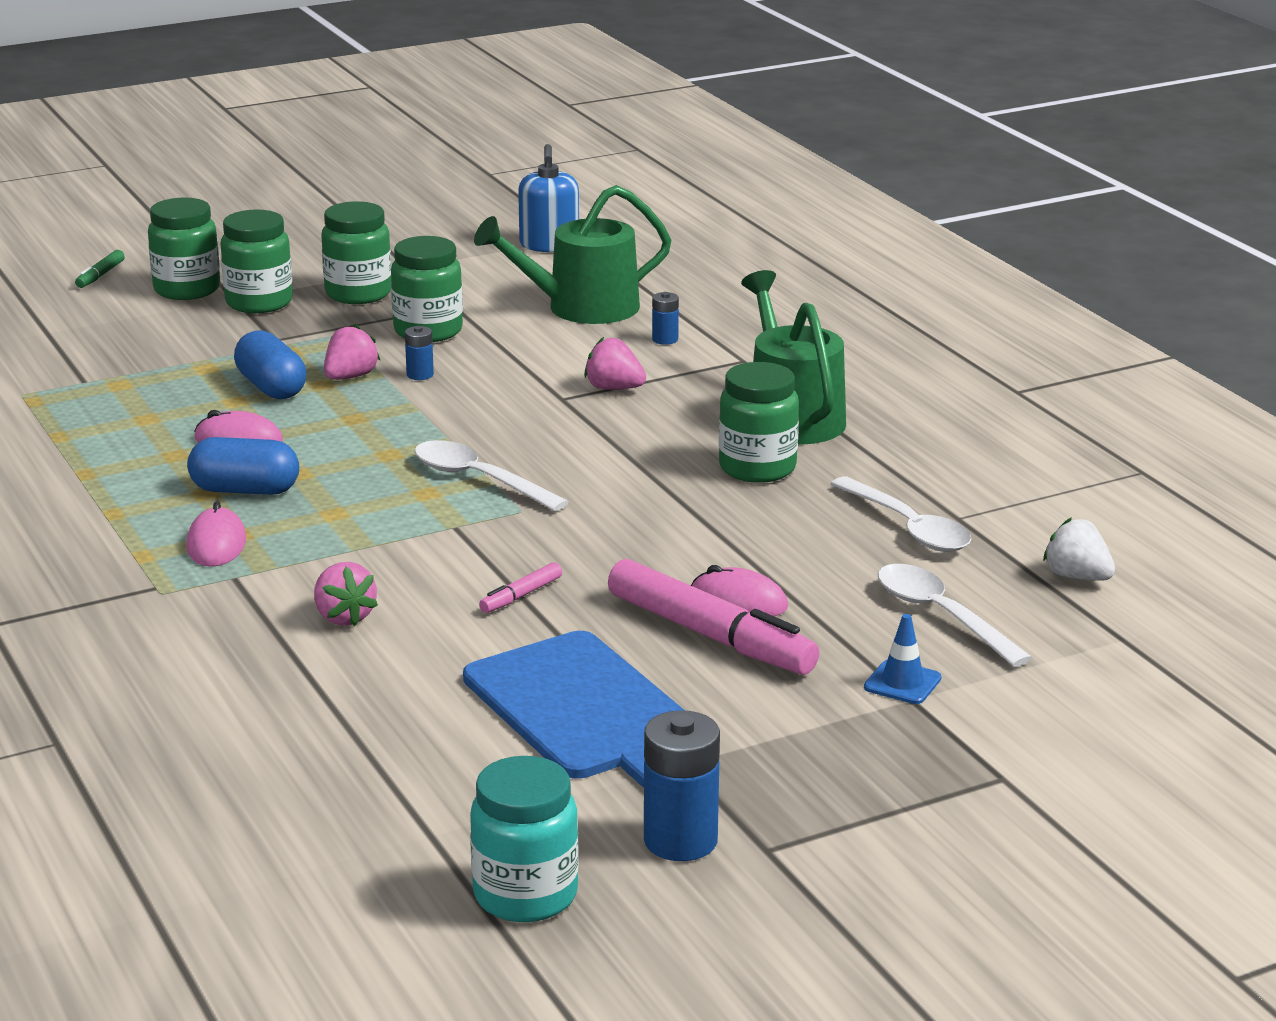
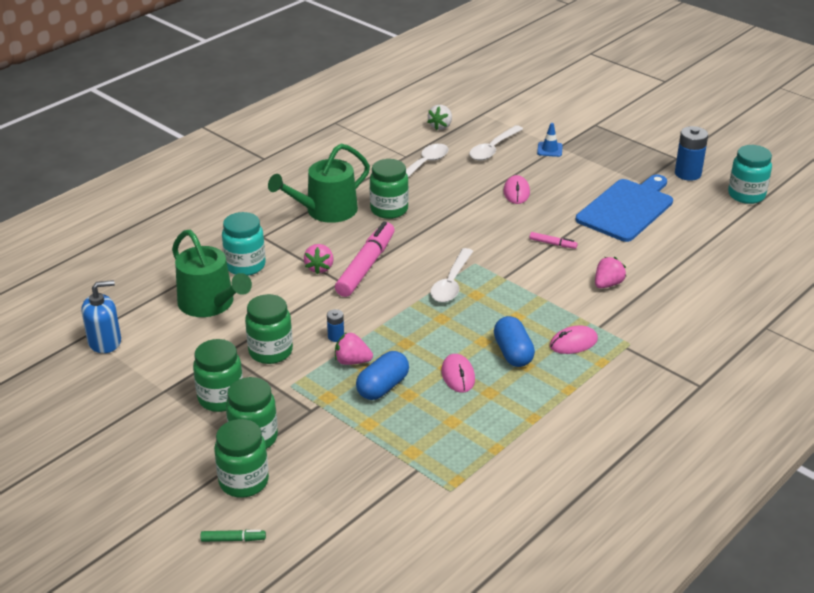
camera: 110 degrees left, 10 degrees up
pink marker [608,559,819,675] -> pink marker moved to [335,221,395,297]
blue battery [652,292,679,345] -> turquoise jar [222,212,266,276]

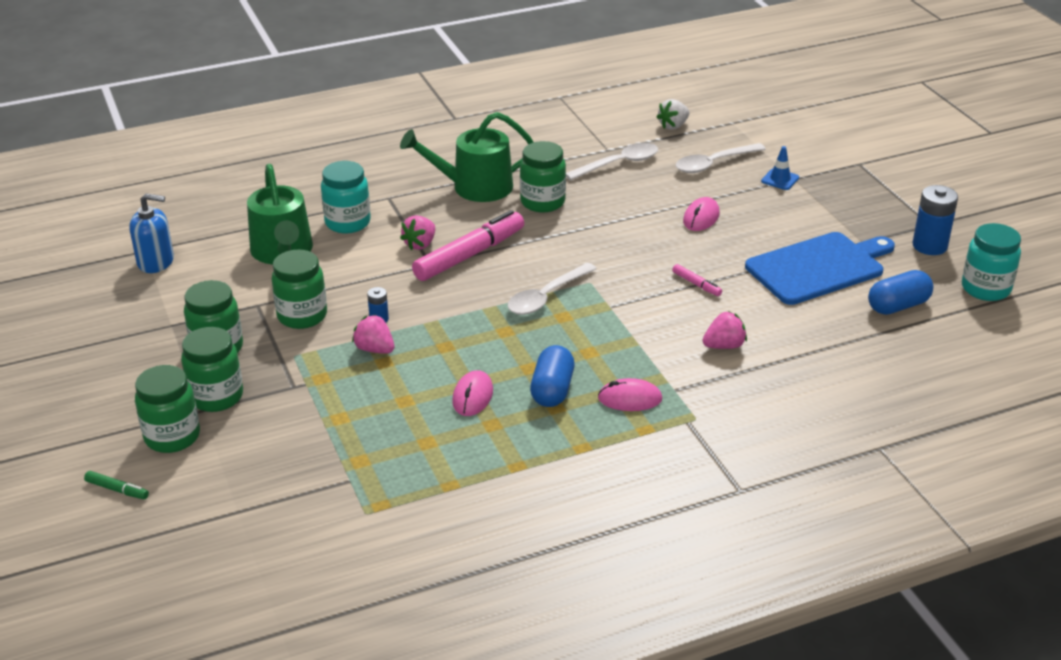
camera: 25 degrees right, 0 degrees up
blue capsule [356,351,409,400] -> blue capsule moved to [868,270,933,315]

